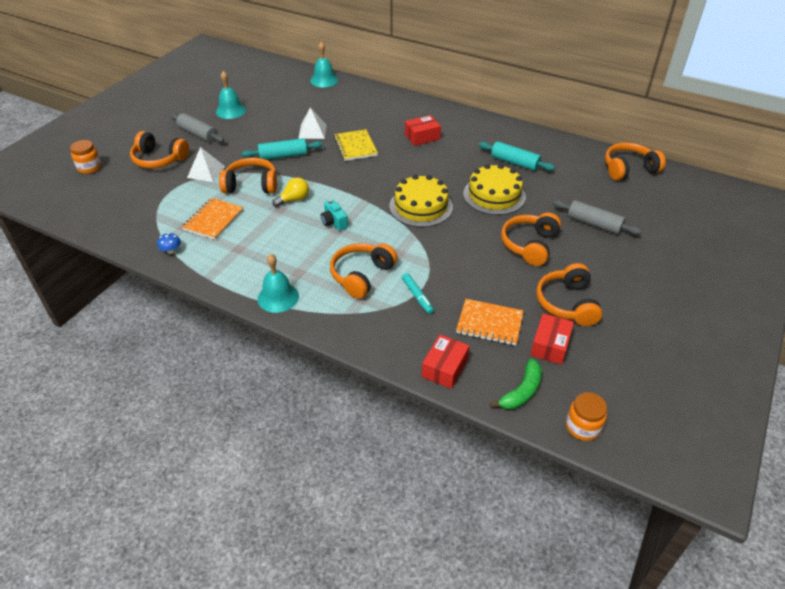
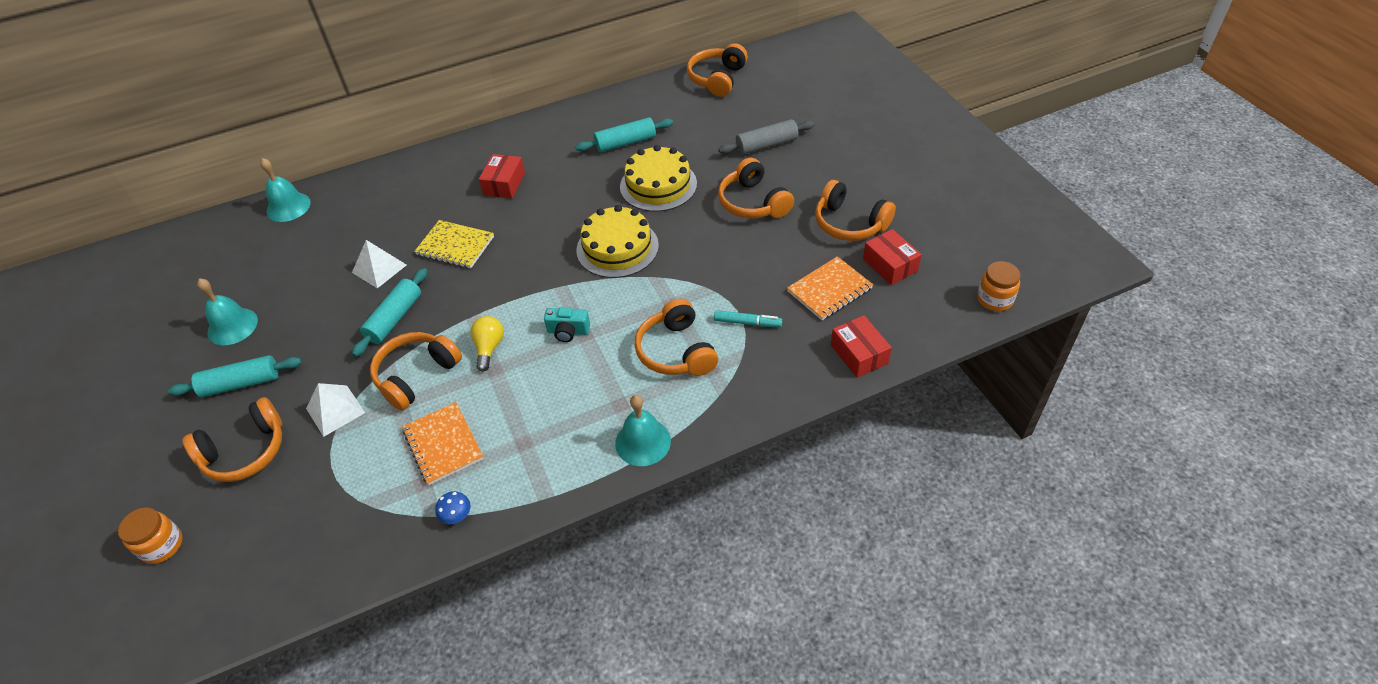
camera: 50 degrees left, 5 degrees up
grey rolling pin [171,113,225,143] -> turquoise rolling pin [168,355,302,397]
green banana [490,358,542,409] -> none

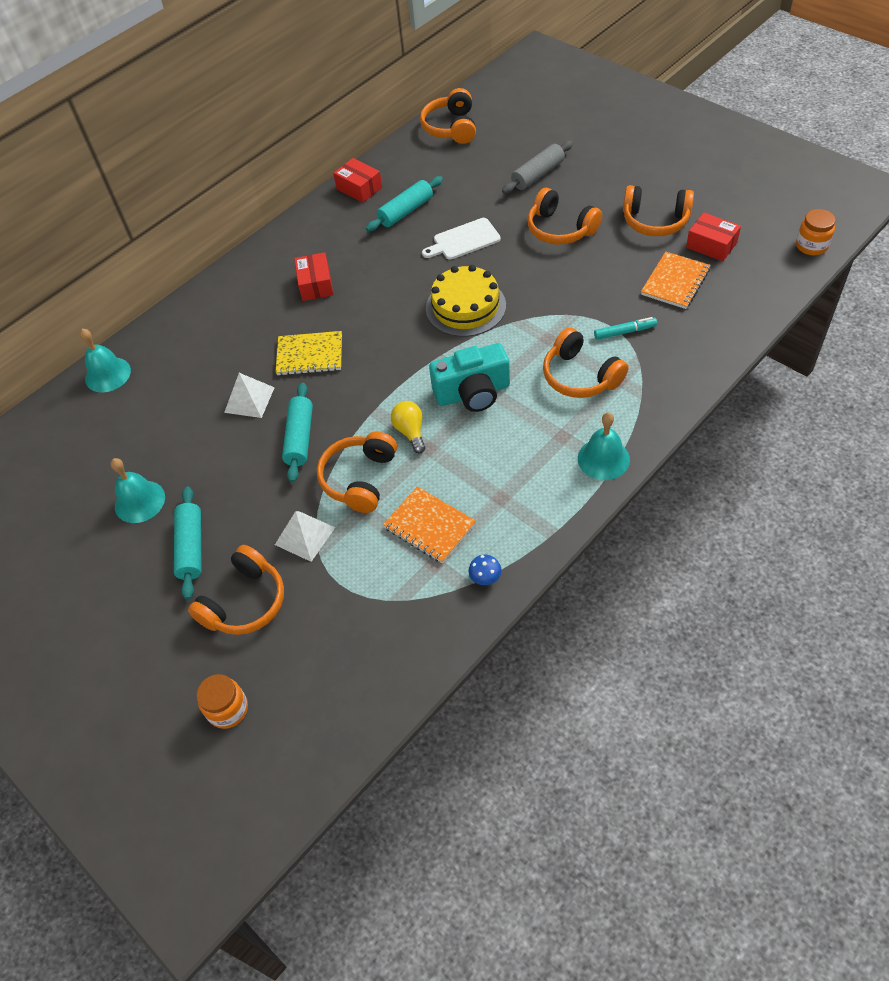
camera: 20 degrees left, 5 degrees up
turquoise rolling pin [168,355,302,397] -> turquoise rolling pin turned 60 degrees counterclockwise [174,486,202,600]
turquoise camera [544,307,590,342] -> turquoise camera [429,343,510,412], size x1.85
yellow cake [620,145,697,212] -> white cutting board [422,218,501,260]
red box [831,315,892,378] -> red box moved to [333,158,382,203]

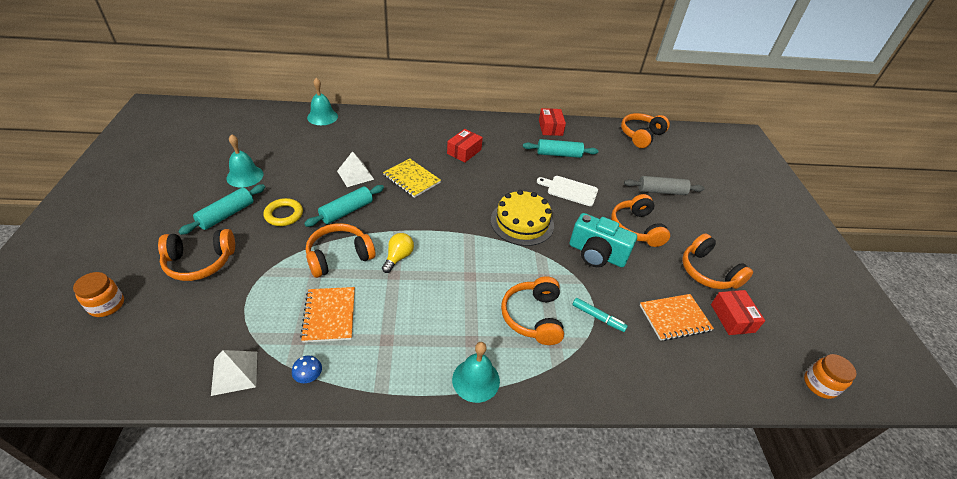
camera: 35 degrees right, 10 degrees down
white pyramid [275,511,335,562] -> white pyramid moved to [211,350,257,396]
turquoise camera [429,343,510,412] -> turquoise camera moved to [570,213,637,267]
none -> yellow ring [264,198,303,226]

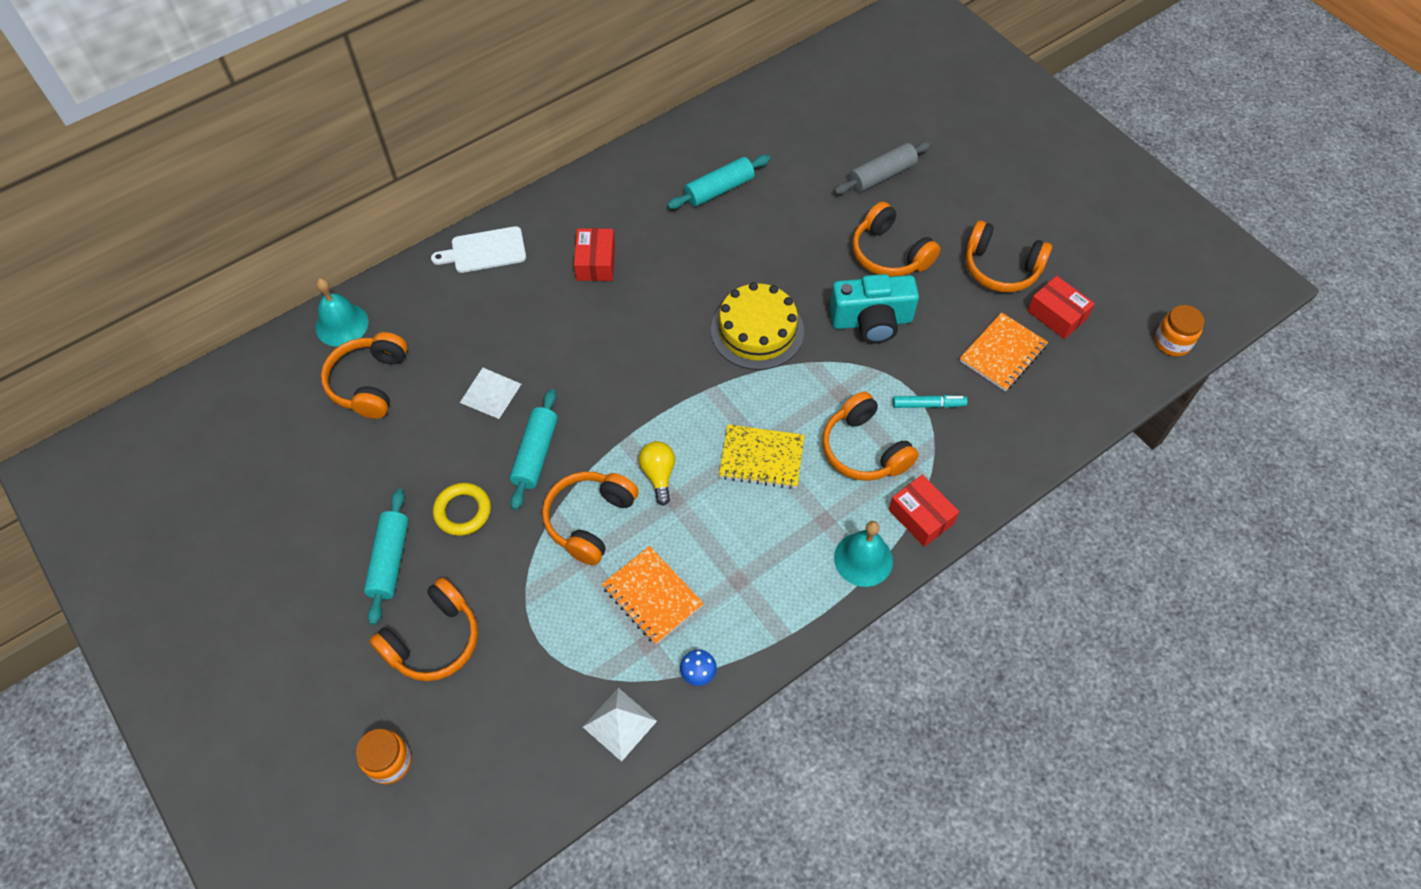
camera: 30 degrees left, 15 degrees up
turquoise bell [226,134,264,187] -> none
yellow notebook [383,158,441,198] -> yellow notebook moved to [719,424,804,489]
white cutting board [537,176,598,206] -> white cutting board moved to [431,226,526,273]
red box [539,108,566,136] -> red box moved to [888,475,959,547]
orange headphones [621,113,670,148] -> orange headphones moved to [321,332,408,419]

